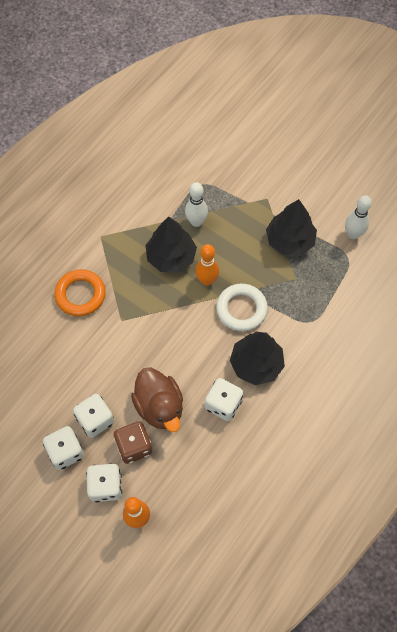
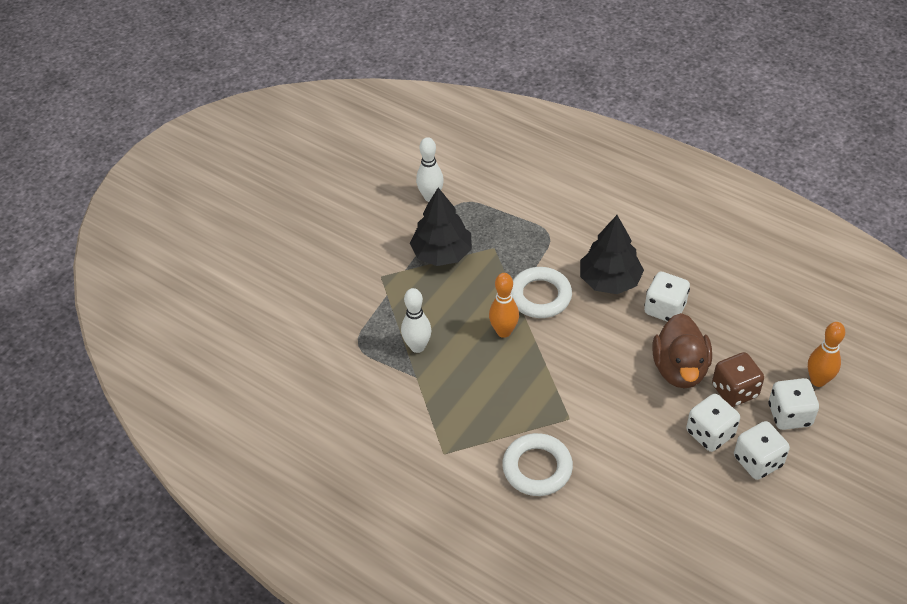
camera: 90 degrees left, 15 degrees down
orange ring [54,269,106,317] -> white ring [502,433,573,496]
brown duck [131,367,183,432] -> brown duck turned 120 degrees clockwise [652,313,712,388]
black tree [145,217,197,273] -> none

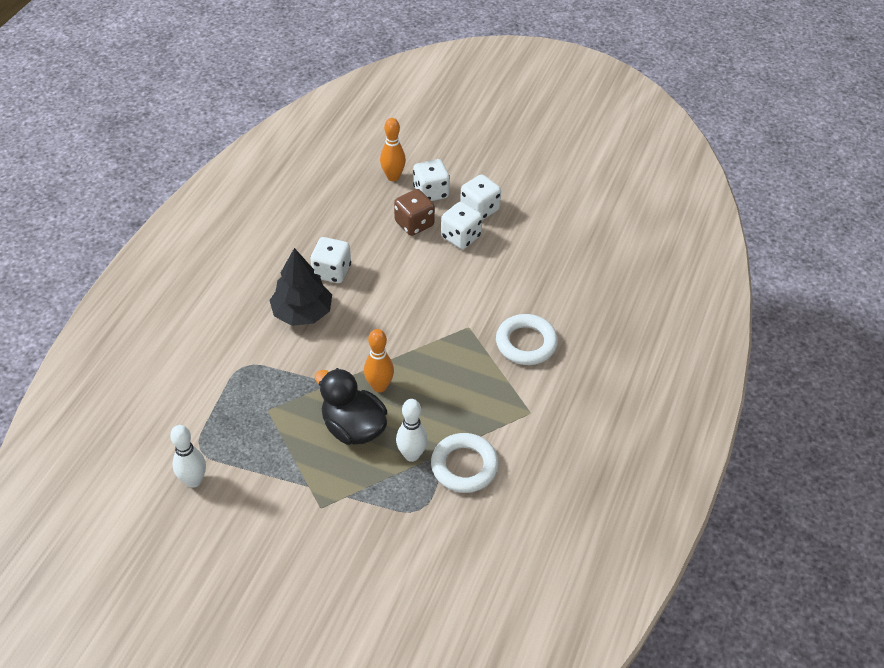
camera: 105 degrees left, 0 degrees up
black tree [410,188,472,266] -> none
white ring [511,267,572,318] -> white ring moved to [431,433,499,493]
brown duck [652,313,712,388] -> none
none -> black duck [314,368,387,445]

